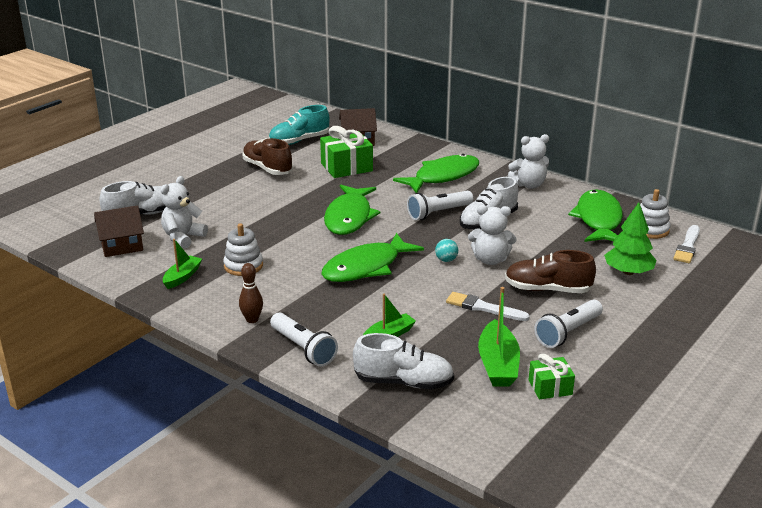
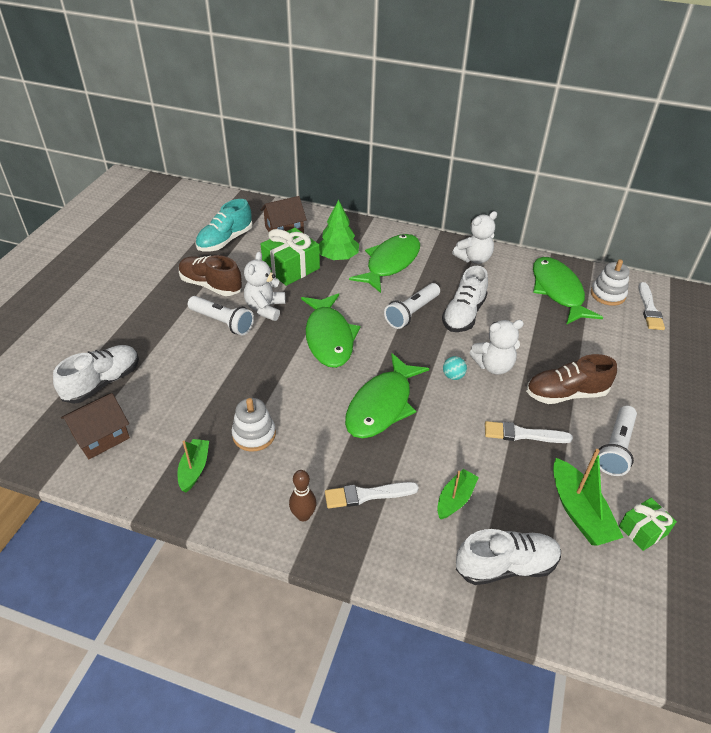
camera: 20 degrees left, 15 degrees up
white teddy bear [161,176,208,248] -> white teddy bear moved to [244,252,285,321]
white flashlight [270,312,338,367] -> white flashlight moved to [188,296,254,335]
green tree [604,202,657,275] -> green tree moved to [319,200,359,260]
none -> white brush [325,482,419,508]

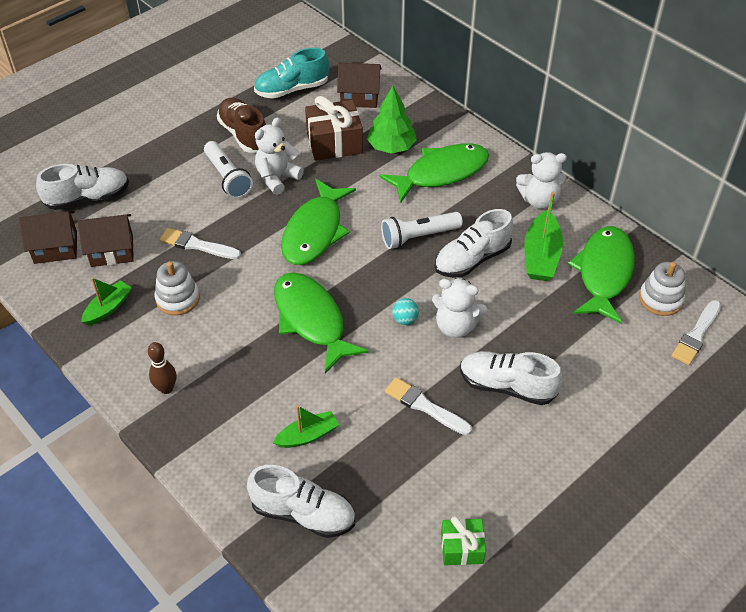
camera: 30 degrees right, 5 degrees up
green gift [261,228,320,286] -> brown gift [305,96,363,161]
white brush [325,482,419,508] -> white brush moved to [160,228,241,259]
green fish [345,353,429,438] -> green fish turned 90 degrees clockwise [274,272,369,373]
brown shoe [526,354,617,404] -> white shoe [460,351,562,405]
green boat [553,449,624,546] -> green boat moved to [524,192,563,281]
white flashlight [598,405,637,476] -> none
none -> brown house [78,214,134,267]

